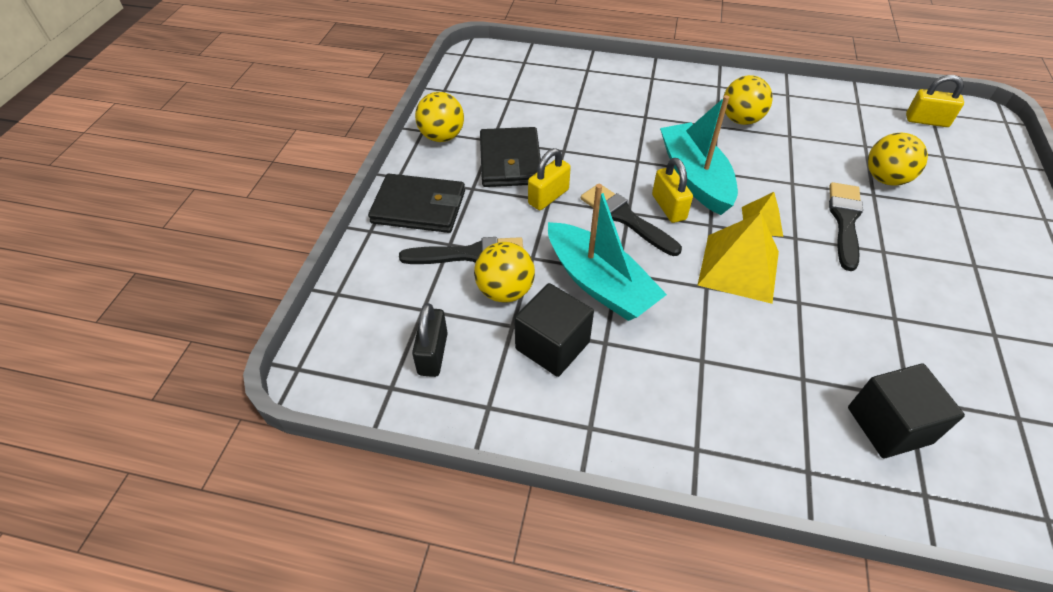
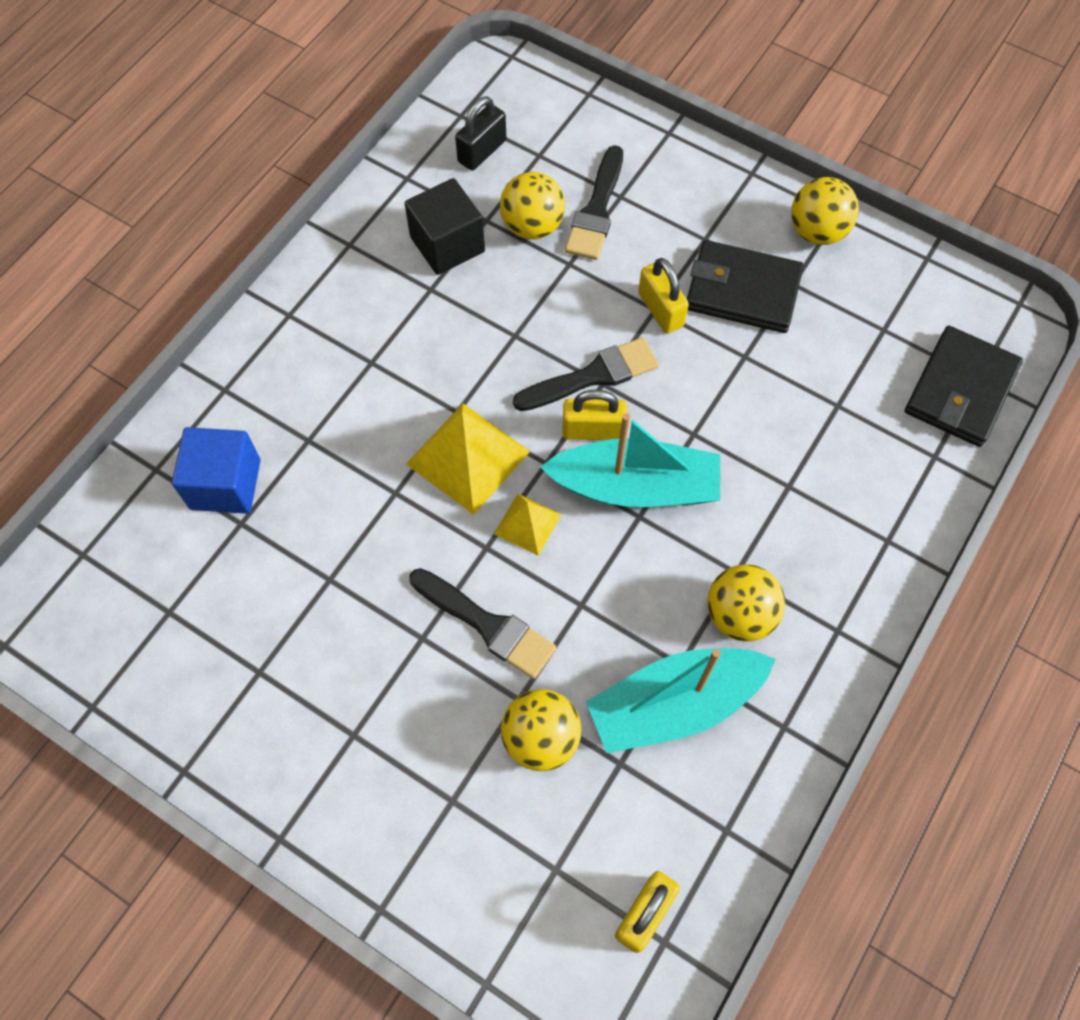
camera: 110 degrees right, 15 degrees up
black wallet [368,174,465,233] -> black wallet moved to [905,326,1023,447]
black padlock [412,303,448,377] -> black padlock turned 75 degrees counterclockwise [455,96,506,171]
turquoise boat [548,184,667,321] -> turquoise boat moved to [586,648,776,753]
black cube [848,364,965,458] -> blue cube [172,427,261,514]

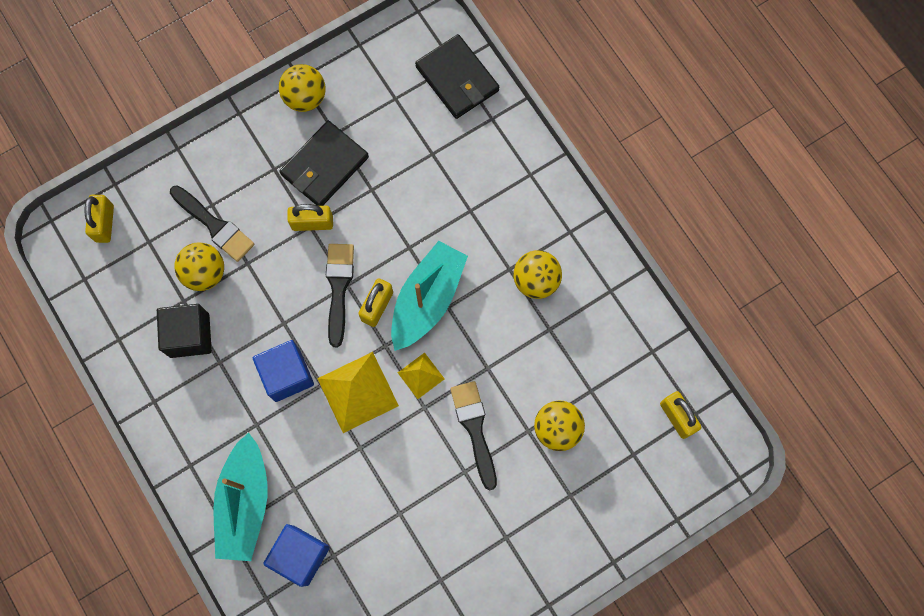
camera: 65 degrees left, 10 degrees up
black brush [409,568,556,679] -> black brush turned 75 degrees counterclockwise [450,381,497,491]
black padlock [455,96,506,171] -> none
turquoise boat [586,648,776,753] -> turquoise boat moved to [213,433,268,561]
none -> yellow padlock [85,195,114,243]
none -> blue cube [253,340,314,402]

